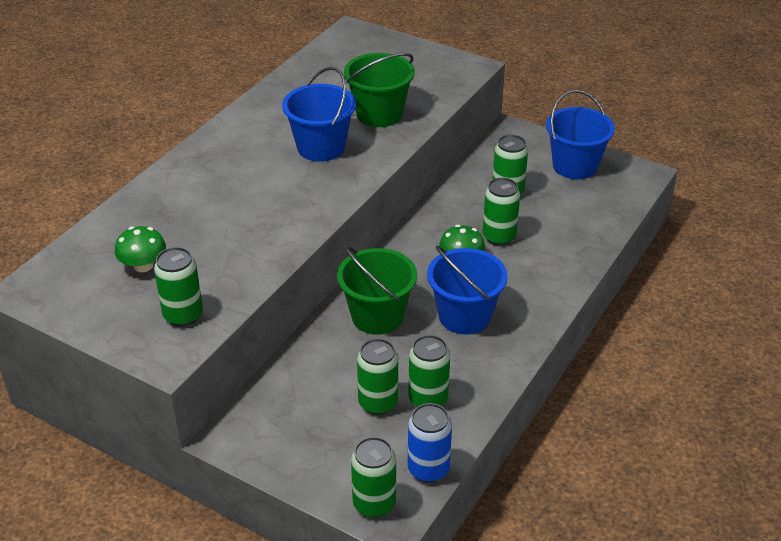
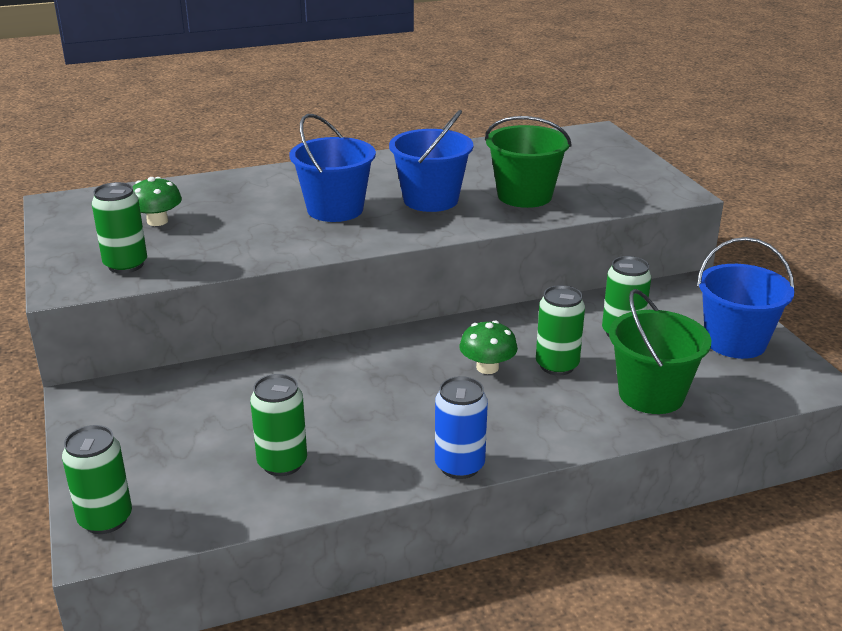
camera: 40 degrees right, 10 degrees down
green bucket [337,246,417,335] -> green bucket moved to [609,289,711,414]
green can [357,338,398,415] -> none
blue can [408,403,452,483] -> blue can moved to [435,376,488,479]
blue bucket [427,246,508,335] -> blue bucket moved to [290,114,376,222]

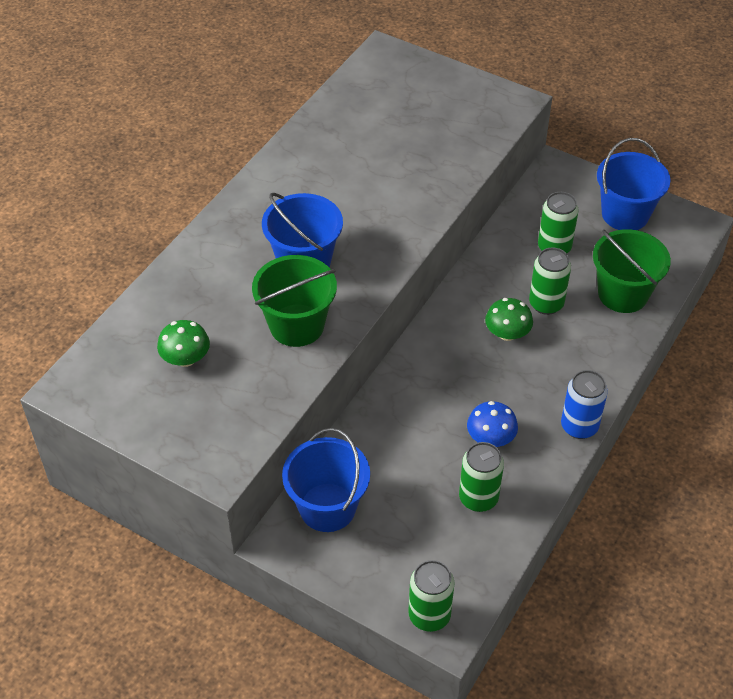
camera: 40 degrees left, 20 degrees up
green can [92,182,147,273] -> none
blue bucket [389,110,474,212] -> blue bucket moved to [282,428,370,532]
green bucket [485,116,572,208] -> green bucket moved to [252,255,337,347]
none -> blue mushroom [467,401,518,447]

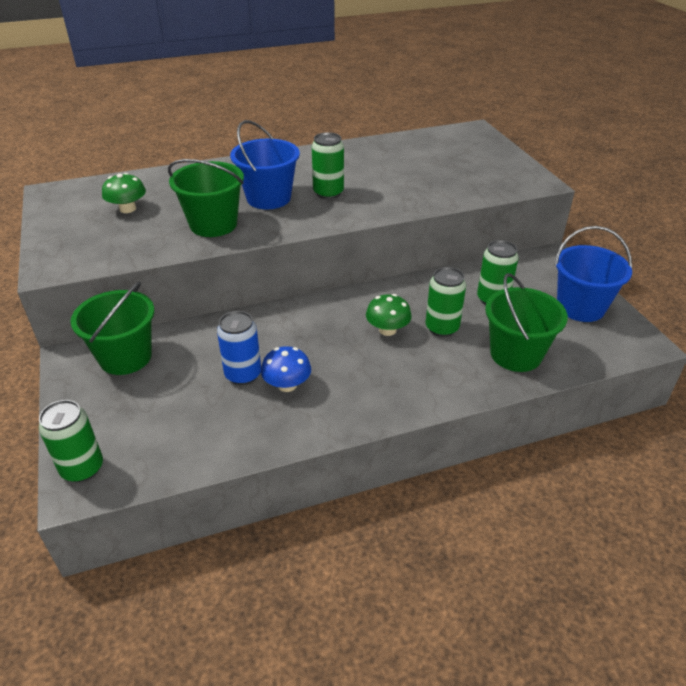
camera: 40 degrees right, 10 degrees down
blue bucket [282,428,370,532] -> green bucket [70,281,154,375]
green can [459,442,504,512] -> green can moved to [312,132,344,199]
blue can [561,370,608,439] -> blue can moved to [217,311,261,385]

